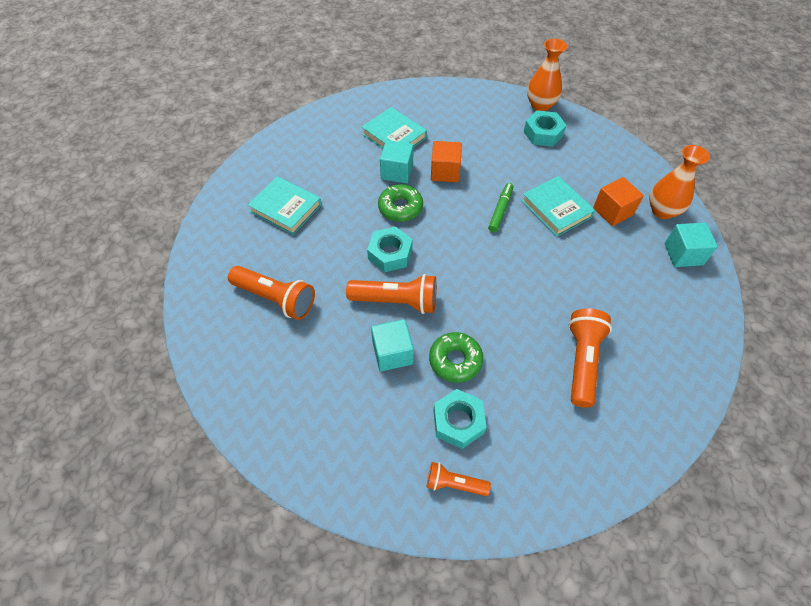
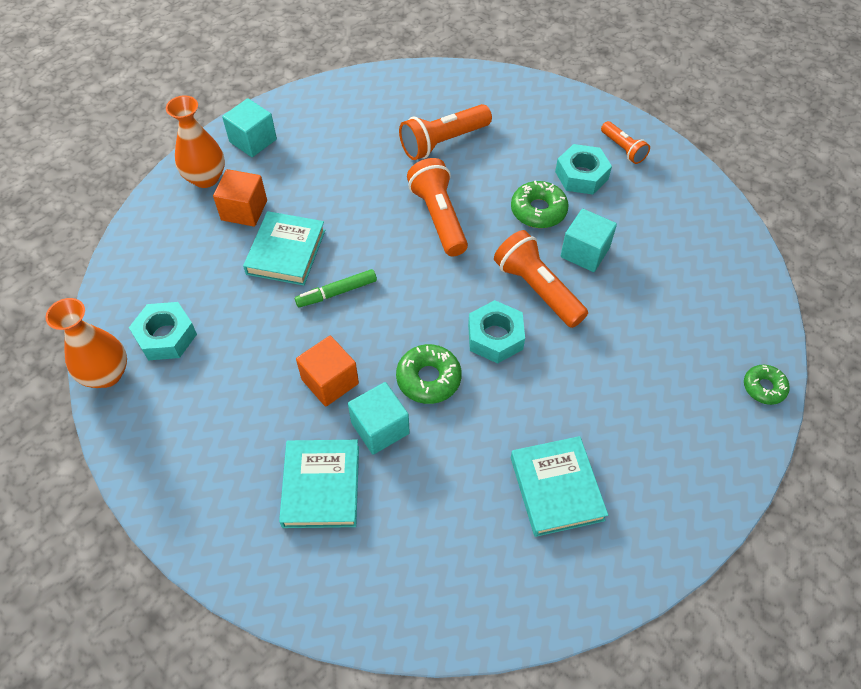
camera: 135 degrees left, 0 degrees up
orange flashlight [228,266,315,320] -> orange flashlight moved to [407,158,468,257]
none -> green donut [744,365,790,405]

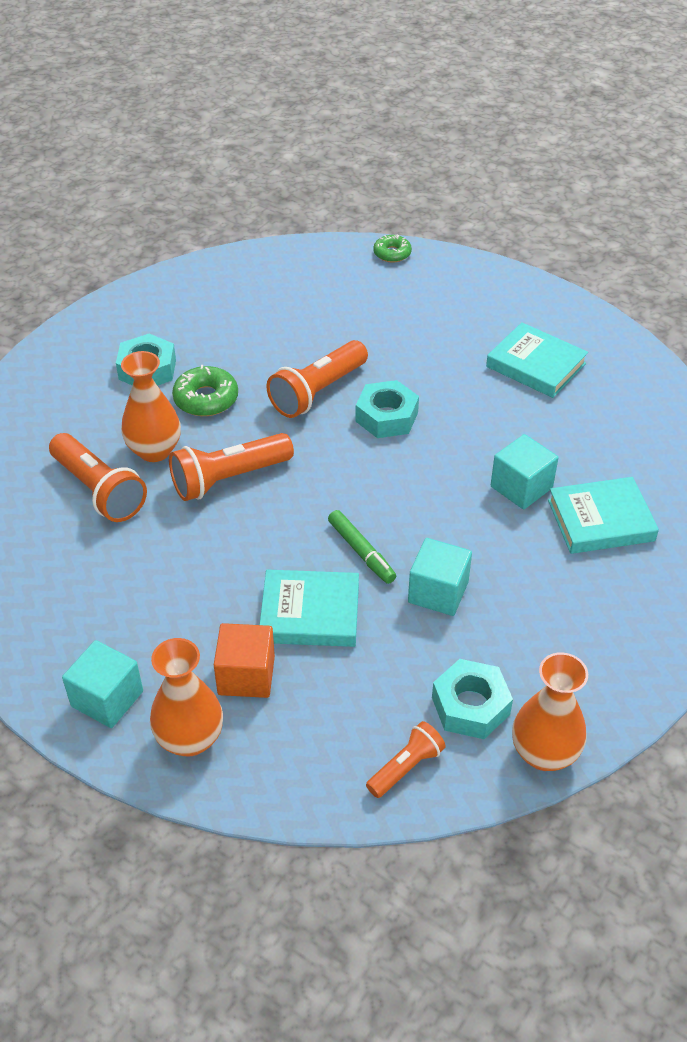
camera: 100 degrees left, 10 degrees down
orange cube [296,336,359,407] -> none
green donut [396,344,462,404] -> none
turquoise book [511,436,608,537] -> turquoise book turned 60 degrees clockwise [486,322,588,398]
turquoise cube [561,209,617,272] -> turquoise cube moved to [408,538,472,616]
orange flashlight [601,121,650,164] -> orange flashlight moved to [366,721,446,798]
none -> orange vase [121,351,181,462]

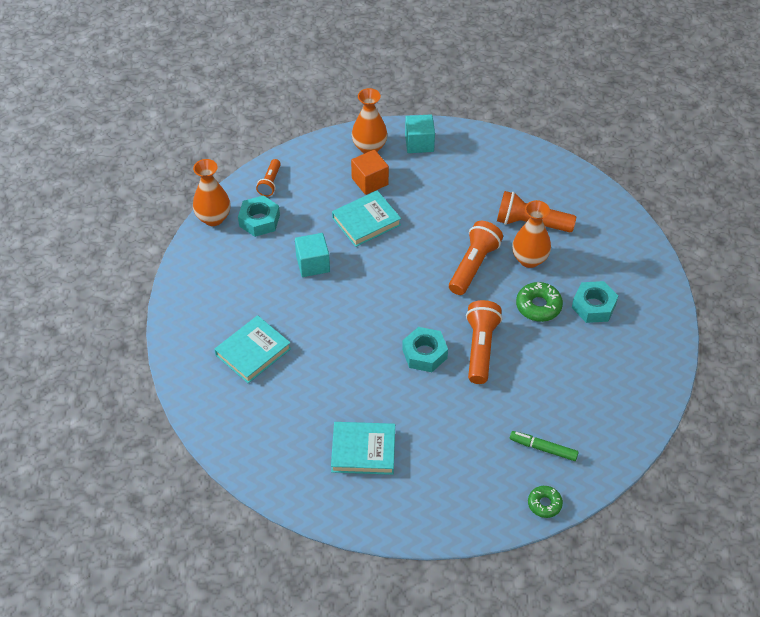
camera: 145 degrees right, 5 degrees up
green marker [328,510,396,584] -> green marker moved to [510,431,579,461]
turquoise cube [491,434,558,510] -> none

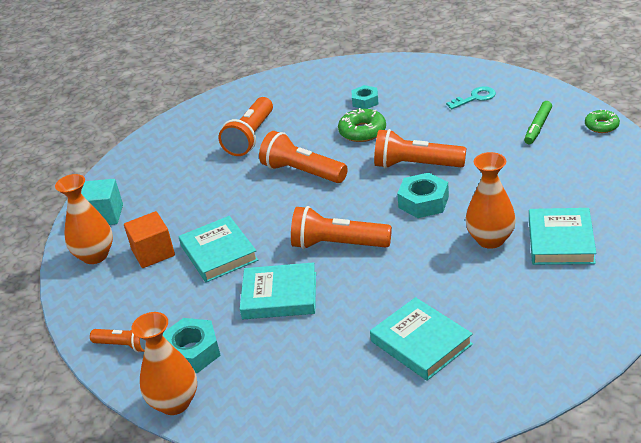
camera: 80 degrees left, 15 degrees down
turquoise cube [295,233,330,277] -> turquoise book [240,262,316,319]
orange vase [512,200,551,268] -> orange vase moved to [465,152,516,249]
turquoise nut [572,281,618,323] -> turquoise nut [352,85,378,109], size x0.67
none -> orange flashlight [291,206,392,249]
none -> turquoise key [446,87,496,109]

